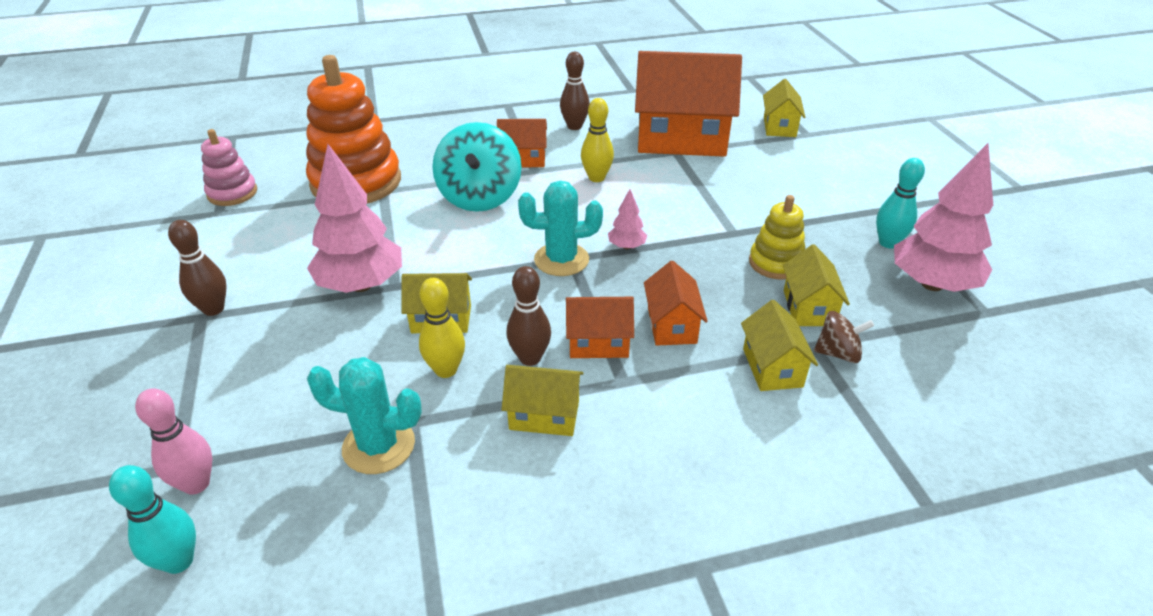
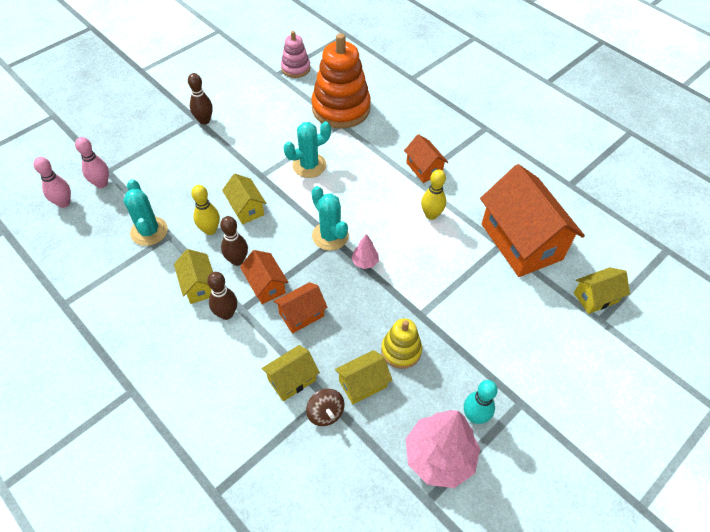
camera: 60 degrees right, 15 degrees up
turquoise bowling pin [109,465,196,574] -> pink bowling pin [34,157,71,208]
pink tree [307,144,402,293] -> none
turquoise spinning top [433,122,522,212] -> none
brown bowling pin [560,52,590,130] -> brown bowling pin moved to [207,272,237,320]
none -> turquoise cactus [284,121,331,178]

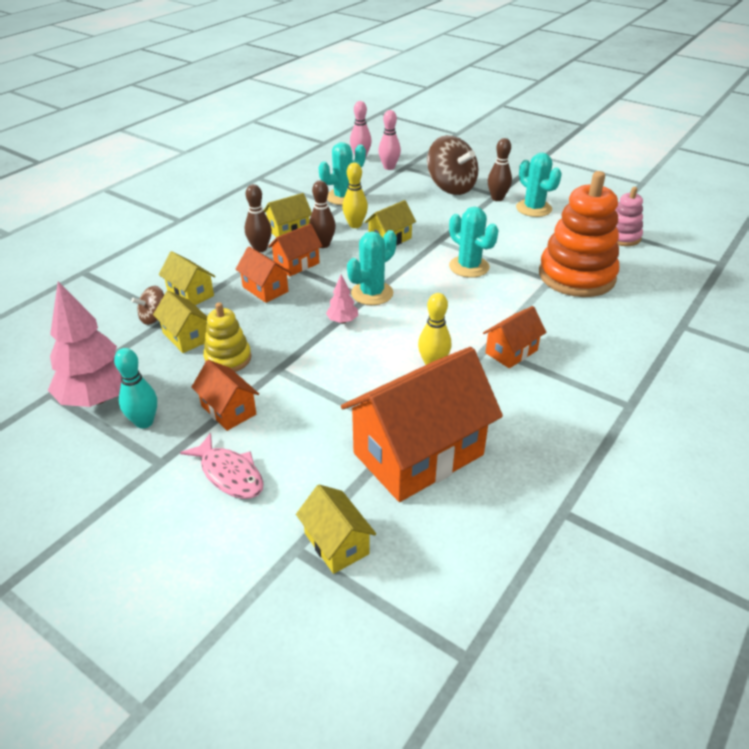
camera: 80 degrees right, 15 degrees down
none -> pink fish [180,433,264,499]
none -> orange house [191,360,259,431]
none -> brown spinning top [427,135,478,195]
none -> turquoise cactus [516,153,562,217]

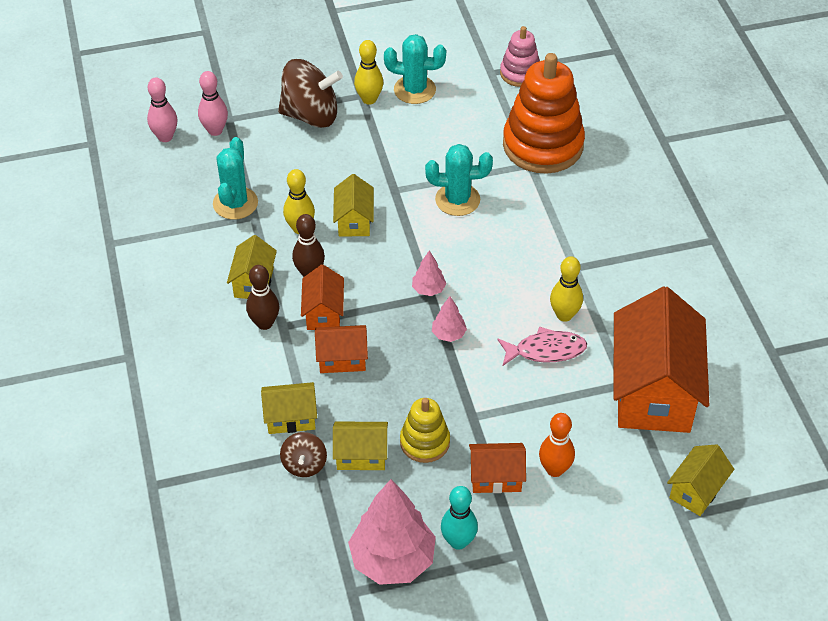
camera: 50 degrees left, 10 degrees up
pink fish [180,433,264,499] -> pink fish moved to [498,326,587,366]
yellow house [296,484,376,574] -> yellow house turned 60 degrees counterclockwise [667,444,734,516]
turquoise cactus [347,230,397,305] -> pink tree [412,251,446,296]
orange house [483,306,547,368] -> none
brown bowling pin [488,138,512,201] -> yellow bowling pin [354,40,383,105]
none -> orange bowling pin [539,413,575,477]

